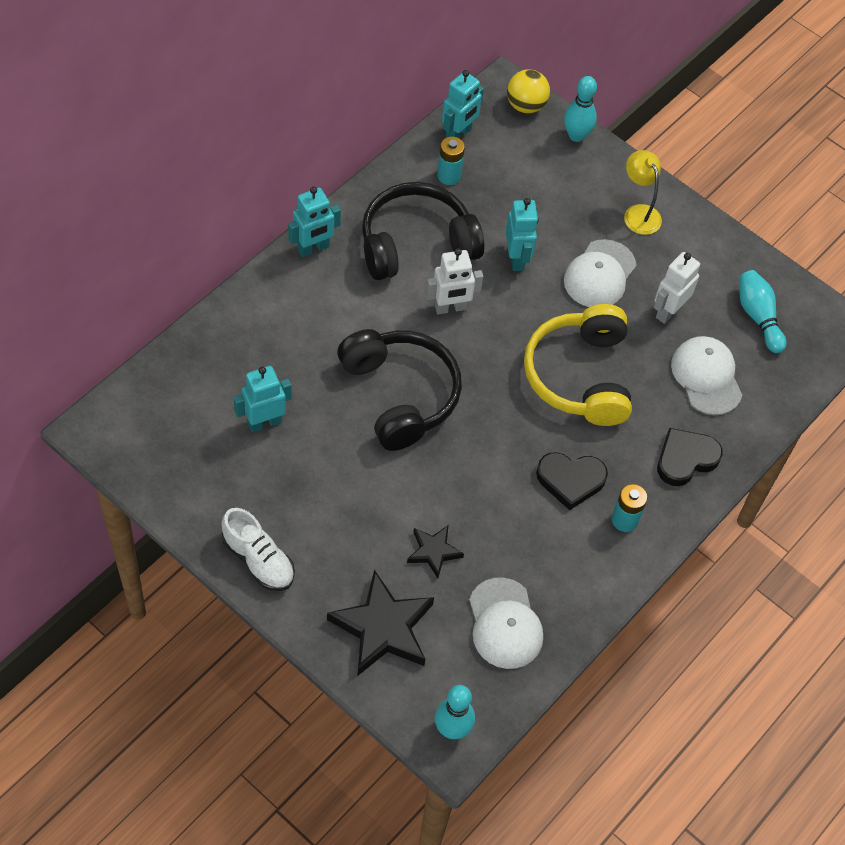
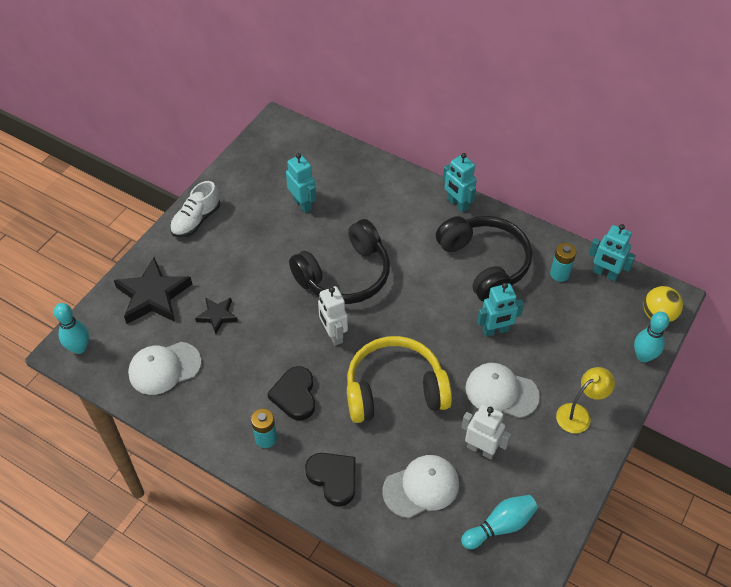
camera: 85 degrees right, 5 degrees down
white robot [426,248,483,315] -> white robot moved to [318,286,348,345]

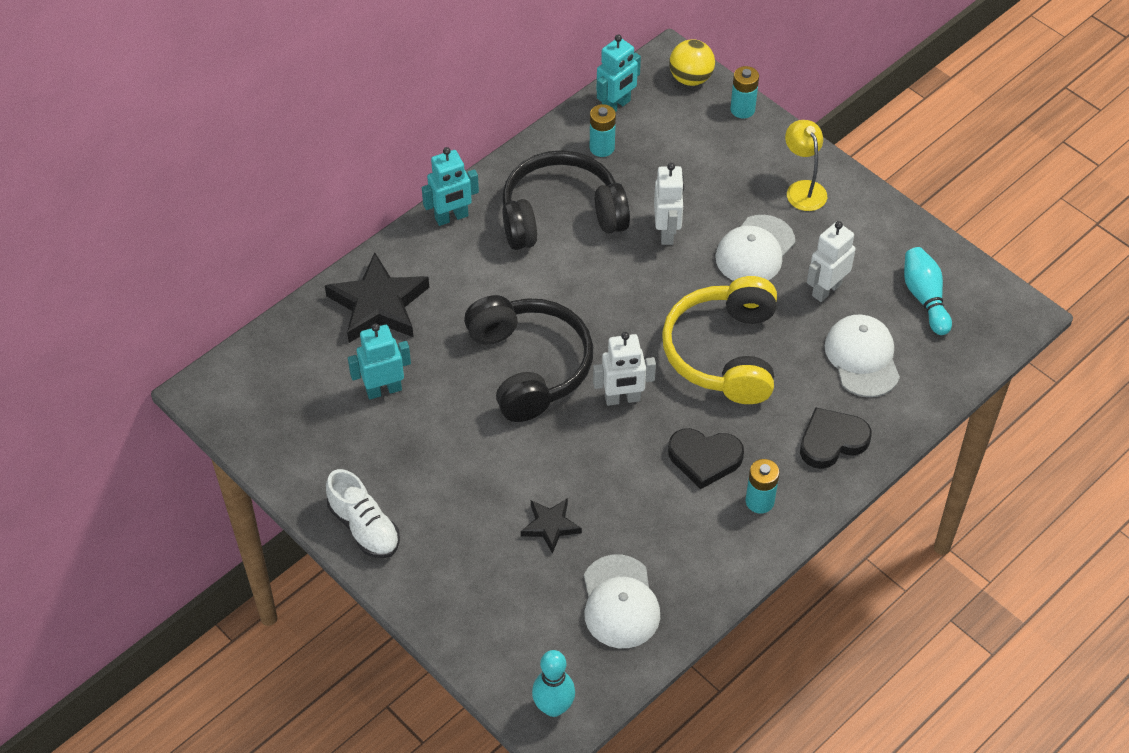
camera: 75 degrees left, 0 degrees up
black star [114,257,192,324] -> black star moved to [325,252,429,343]
turquoise robot [477,283,524,337] -> white robot [654,163,684,245]
turquoise bowling pin [634,312,669,362] -> turquoise battery [730,66,759,119]

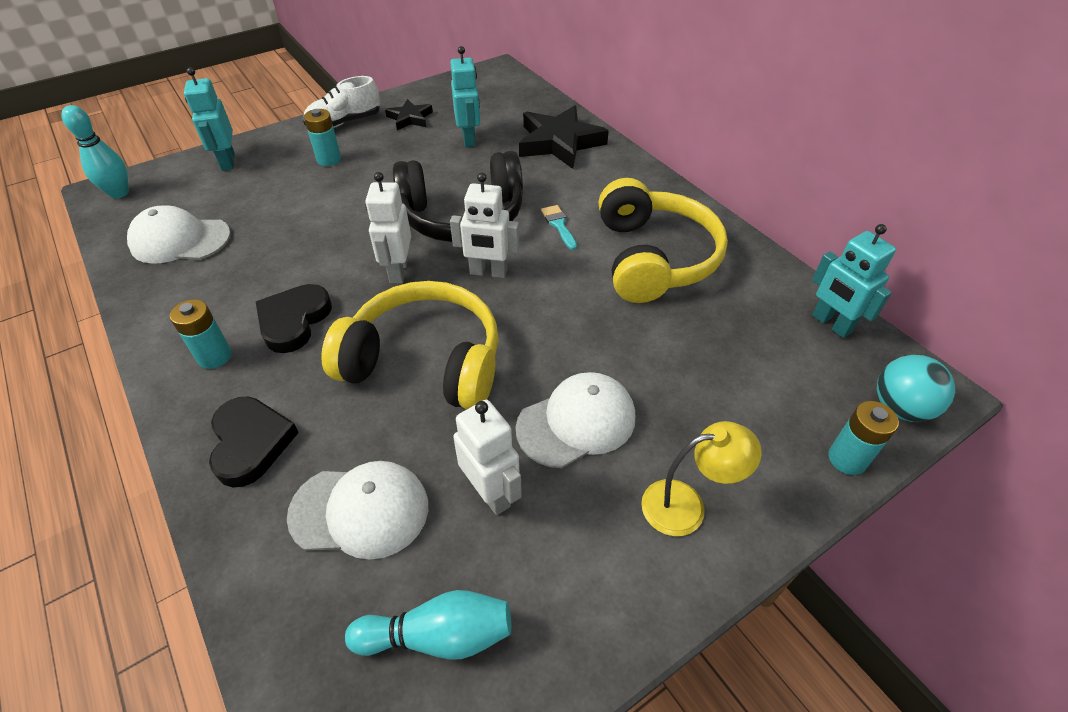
camera: 100 degrees right, 5 degrees down
turquoise robot [422,147,479,226] -> turquoise robot moved to [184,67,235,171]
black headphones [502,150,630,250] -> yellow headphones [599,178,728,303]
black star [521,498,582,554] -> black star moved to [385,99,433,130]
turquoise battery [590,104,616,157] -> turquoise battery moved to [304,109,341,166]
white robot [654,163,684,245] -> white robot moved to [450,173,519,278]
yellow ball [669,39,715,86] -> turquoise ball [877,355,955,422]
white cap [715,215,795,281] -> white cap turned 105 degrees clockwise [516,372,635,468]
none -> turquoise brush [541,205,577,250]

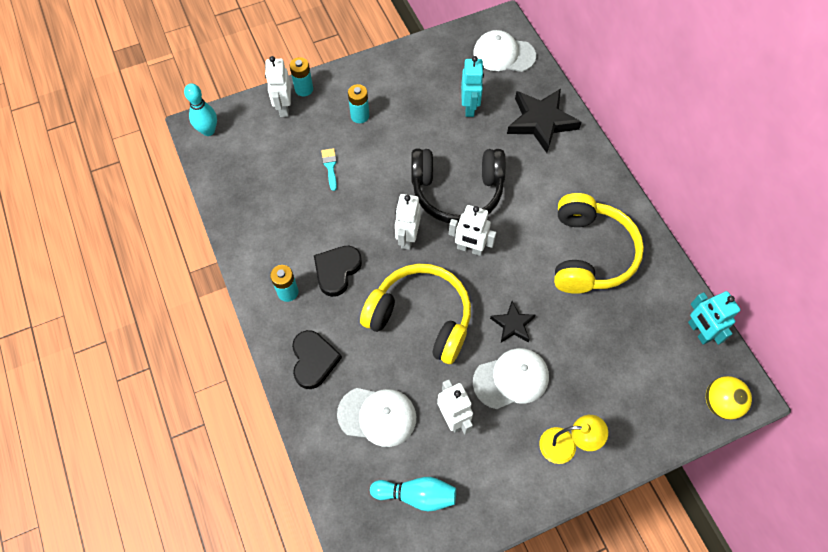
camera: 10 degrees right, 15 degrees up
white cap [127,205,231,264] -> white cap moved to [473,30,536,72]
turquoise robot [184,67,235,171] -> white robot [265,56,291,117]
white shoe [303,76,380,128] -> none
black star [385,99,433,130] -> black star moved to [490,301,535,343]
turquoise brush [541,205,577,250] -> turquoise brush moved to [321,148,337,191]
turquoise battery [829,401,899,475] -> turquoise battery moved to [290,57,313,96]
turquoise ball [877,355,955,422] -> yellow ball [706,376,752,420]

